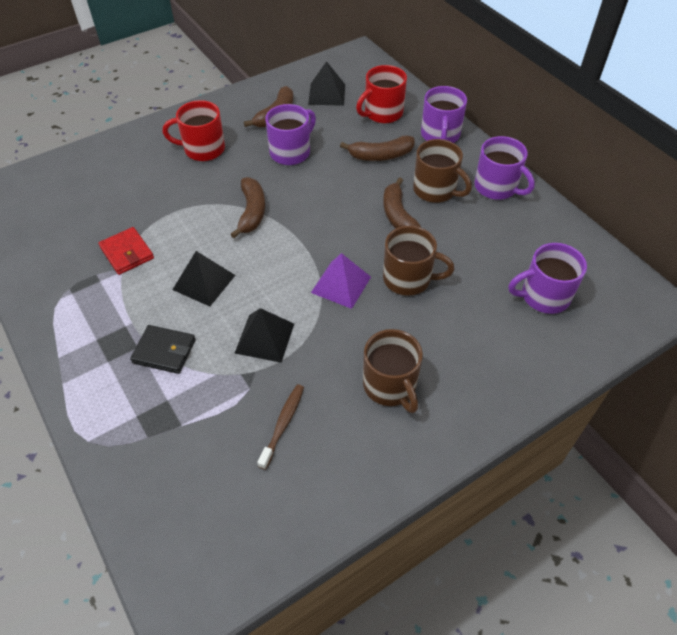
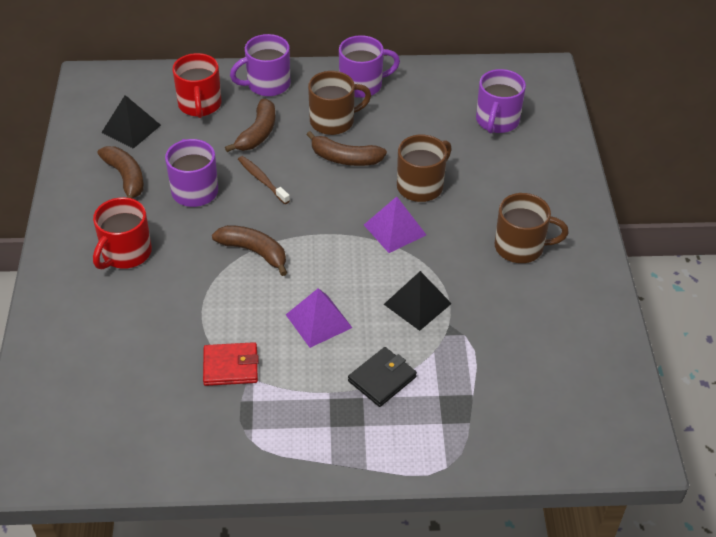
camera: 60 degrees left, 5 degrees down
black pyramid [172,251,235,306] -> purple pyramid [286,288,352,348]
brown toothbrush [257,384,304,470] -> brown toothbrush moved to [238,156,290,204]
purple mug [421,86,467,143] -> purple mug turned 120 degrees clockwise [230,34,290,96]

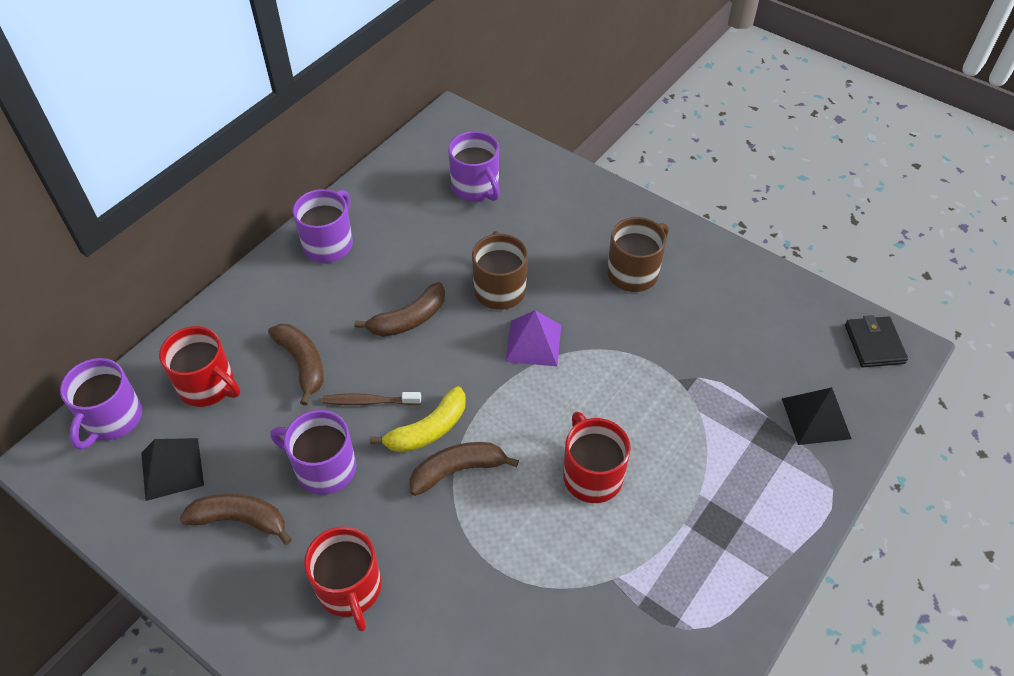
camera: 50 degrees left, 5 degrees up
red wallet [203,342,259,386] -> none
purple mug [230,34,290,96] -> purple mug moved to [60,358,142,450]
purple pyramid [286,288,352,348] -> red mug [563,411,631,503]
brown mug [308,71,371,135] -> none
black wallet [348,347,417,407] -> black wallet moved to [845,315,908,367]
black pyramid [384,271,452,331] -> black pyramid moved to [782,387,851,445]
none -> yellow banana [370,386,466,453]

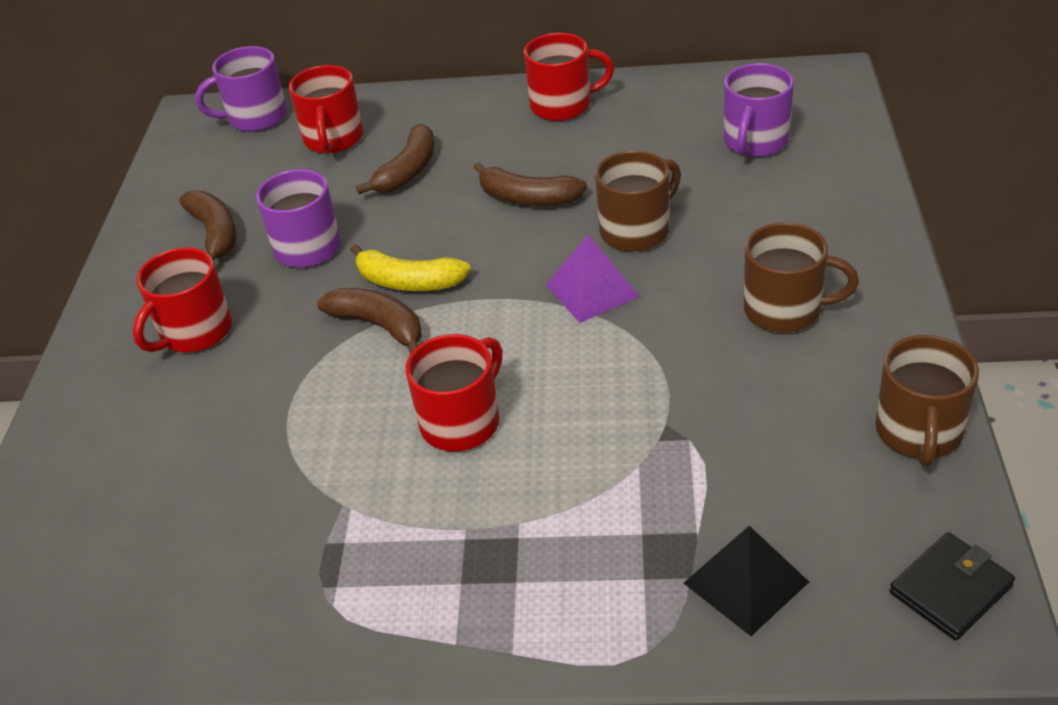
camera: 60 degrees right, 10 degrees down
black pyramid [141,438,204,501] -> none
purple mug [293,189,353,263] -> red mug [524,33,614,121]
brown toothbrush [322,392,421,405] -> none
none -> brown mug [875,335,979,466]

